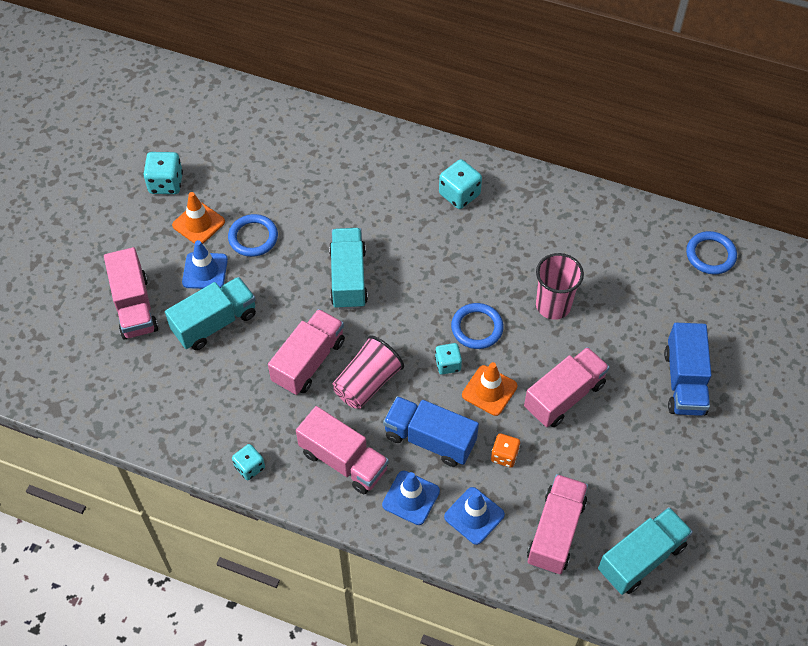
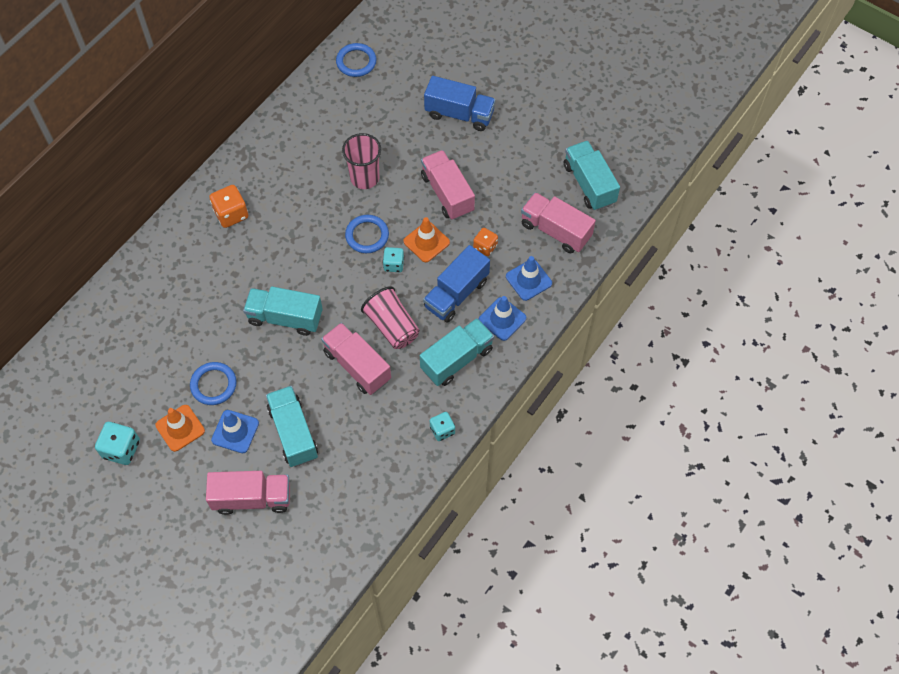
camera: 75 degrees left, 5 degrees up
pink truck [296,406,389,494] -> turquoise truck [420,318,494,386]
turquoise dice [439,159,482,209] -> orange dice [209,185,248,228]

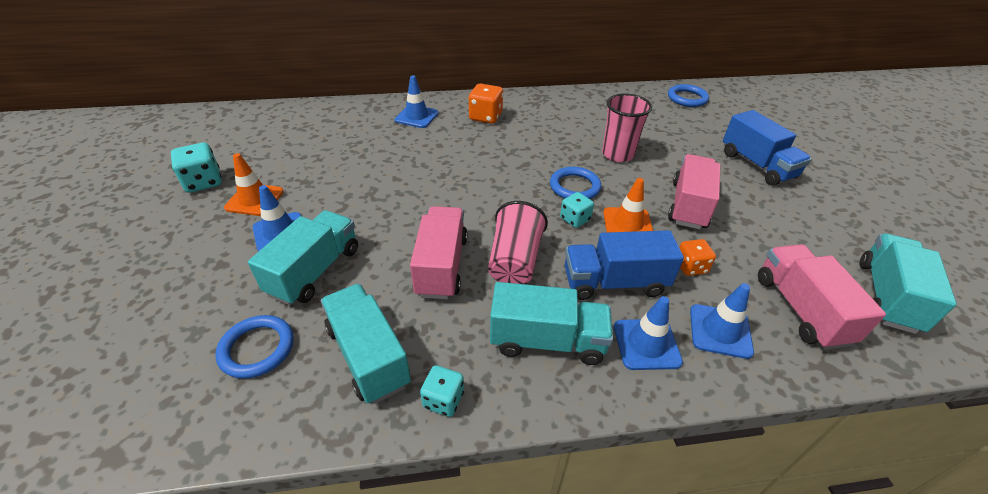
camera: 45 degrees right, 20 degrees down
blue ring [190,362,237,405] -> blue ring moved to [215,315,294,379]
pink truck [206,471,290,515] -> none
turquoise truck [243,286,323,336] -> turquoise truck moved to [321,284,411,404]
none -> blue traffic cone [395,75,439,128]

